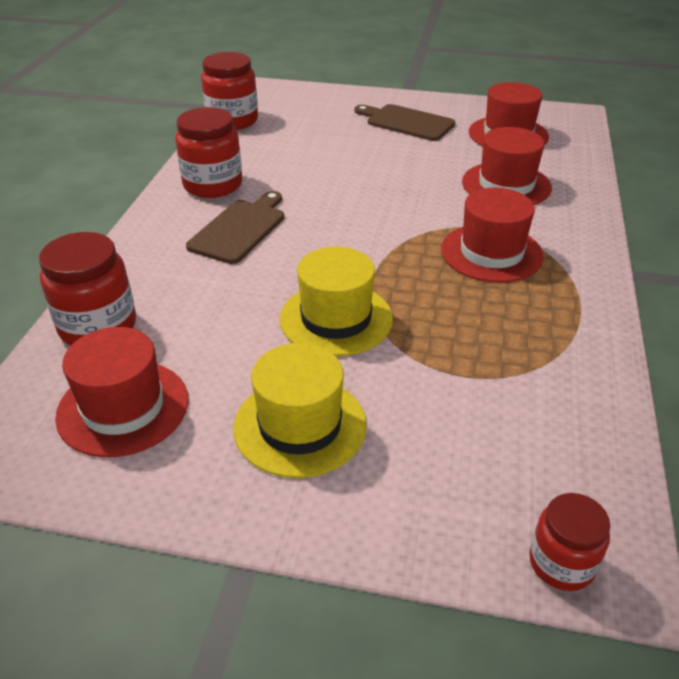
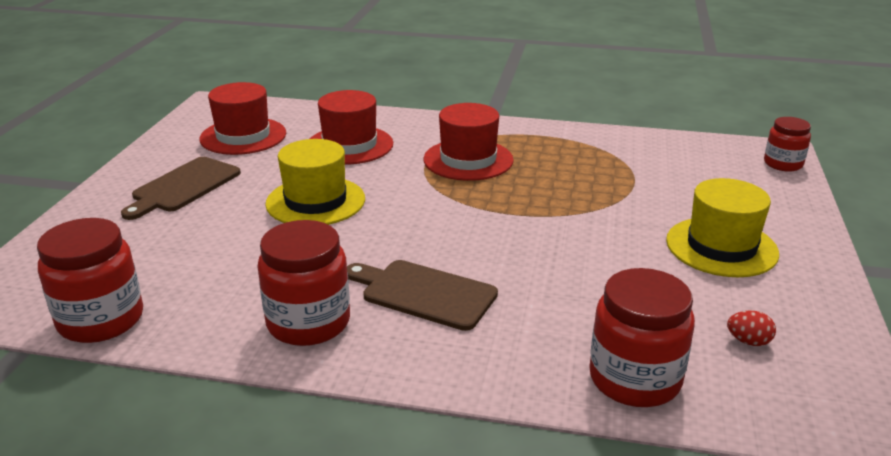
camera: 90 degrees left, 10 degrees down
red hat [55,327,189,457] -> red egg [727,311,776,346]
yellow hat [280,247,393,356] -> yellow hat moved to [265,139,365,225]

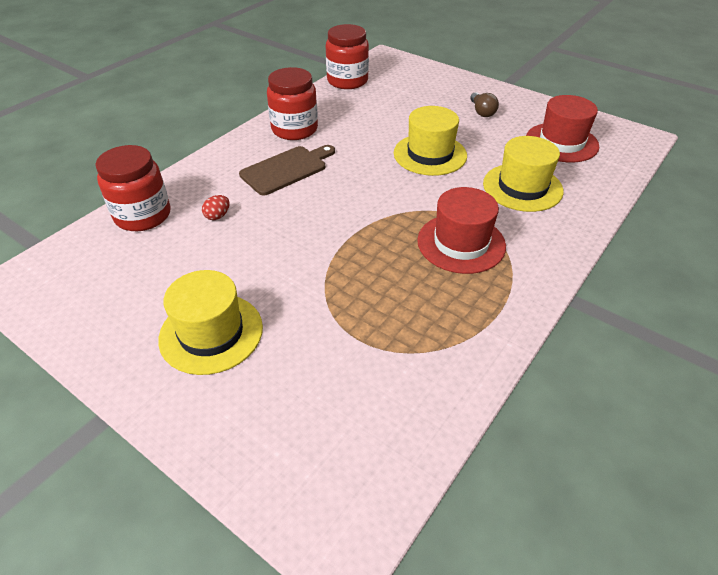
camera: 115 degrees right, 15 degrees up
brown cutting board [121,157,241,220] -> brown light bulb [470,92,499,117]
red hat [310,90,393,164] -> yellow hat [483,136,564,212]
red egg [727,311,776,346] -> red egg moved to [202,195,230,220]
red jar [764,117,811,172] -> none

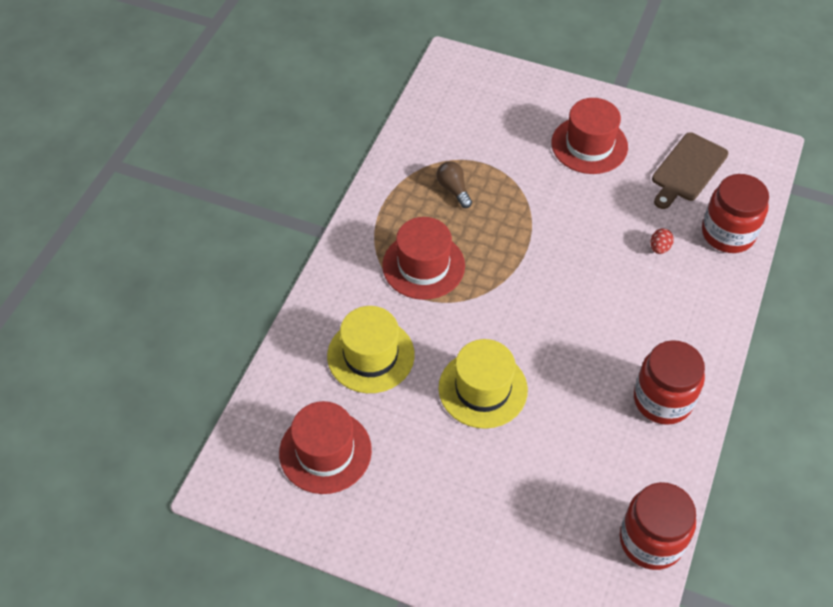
camera: 165 degrees right, 10 degrees up
yellow hat [158,270,263,375] -> red hat [551,98,628,174]
brown cutting board [239,145,335,195] -> brown cutting board moved to [652,132,728,209]
brown light bulb [470,92,499,117] -> brown light bulb moved to [436,161,472,208]

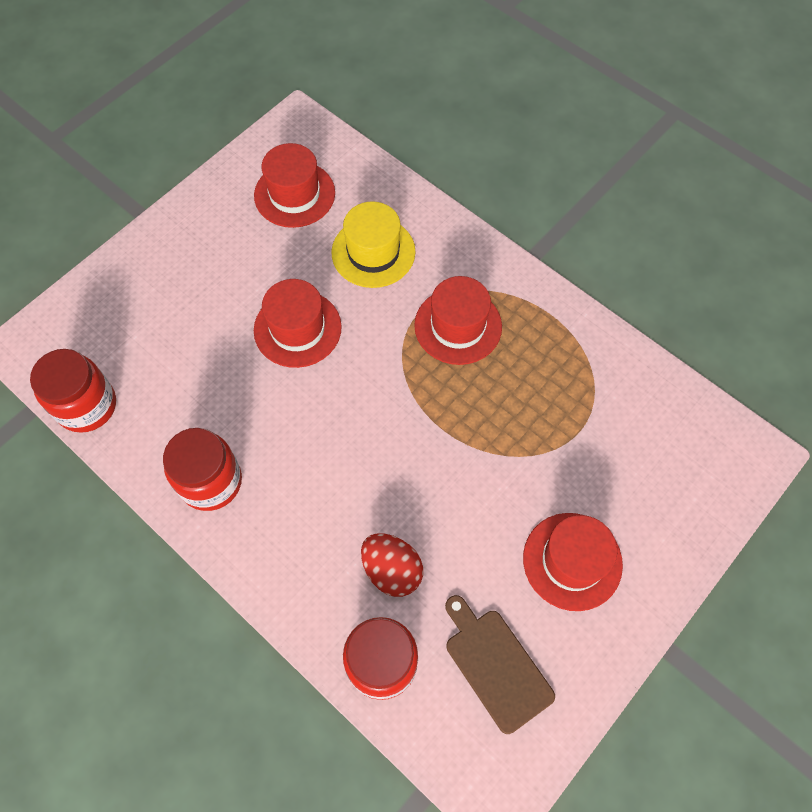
camera: 110 degrees right, 10 degrees up
brown light bulb [436,161,472,208] -> none
yellow hat [439,339,528,429] -> red hat [254,279,342,368]
red egg [651,228,674,254] -> red egg [361,533,423,597], size x1.93

